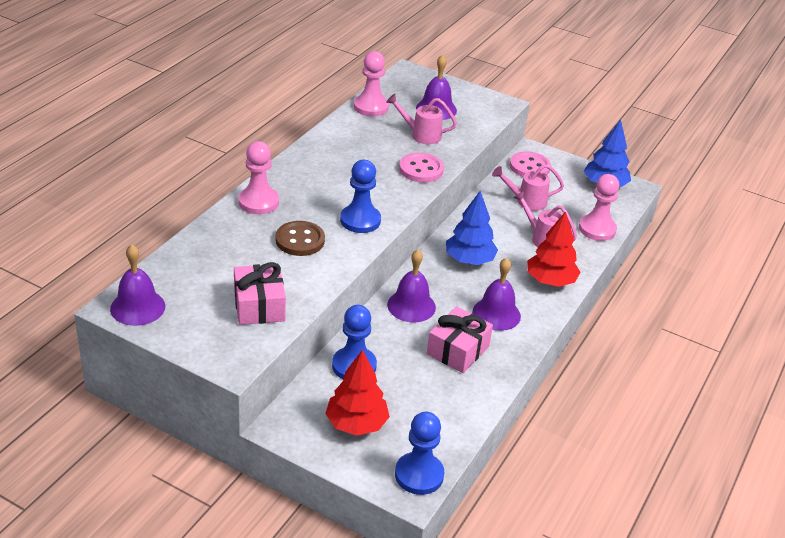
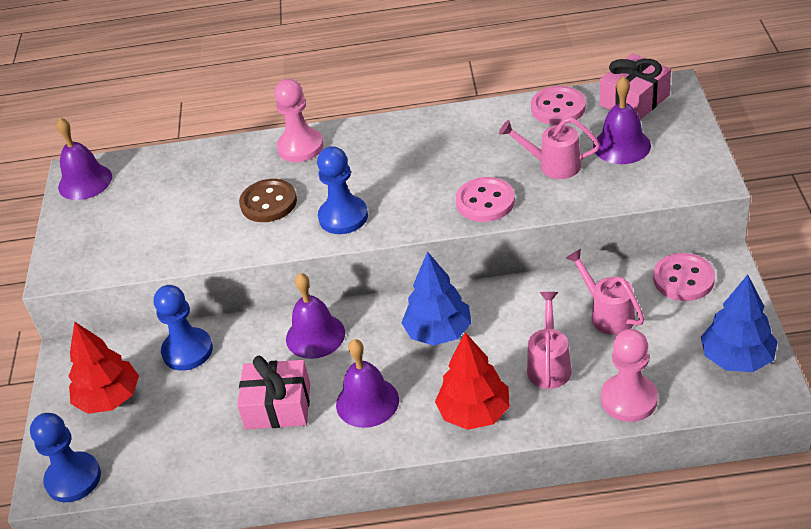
camera: 65 degrees right, 5 degrees up
pink gift [234,262,286,325] -> pink gift moved to [600,53,671,120]
pink pawn [354,51,389,117] -> pink button [531,86,586,125]
pink watering can [386,94,457,144] -> pink watering can turned 60 degrees counterclockwise [499,117,600,179]

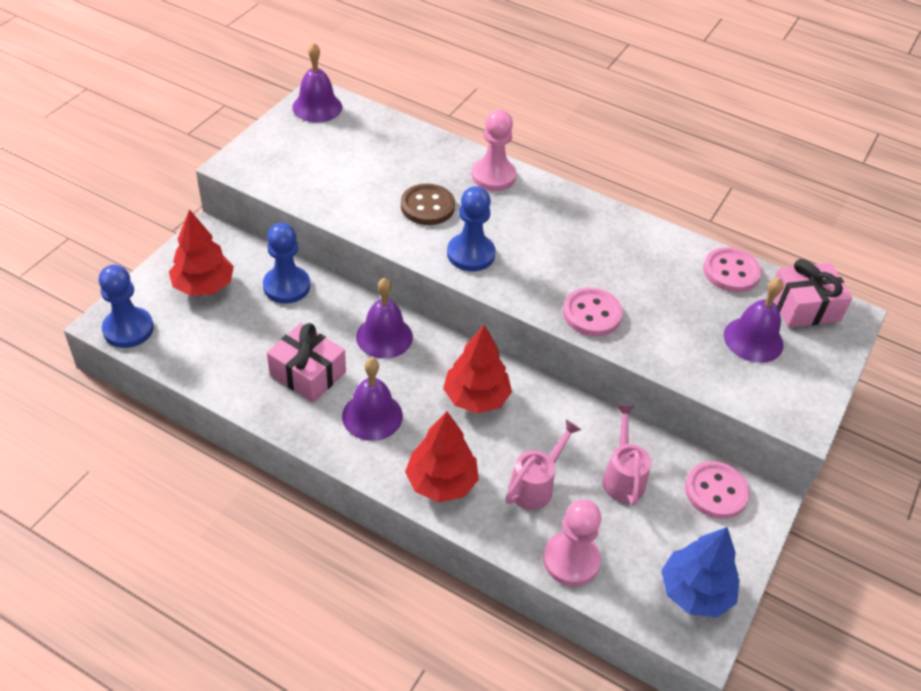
camera: 25 degrees right, 5 degrees up
blue tree [402,252,471,346] -> red tree [443,324,512,413]
pink watering can [499,117,600,179] -> none

